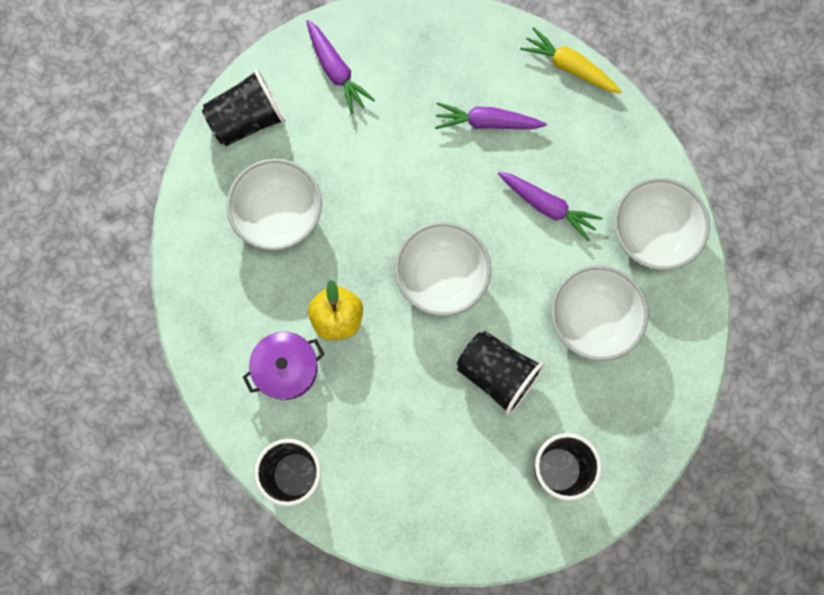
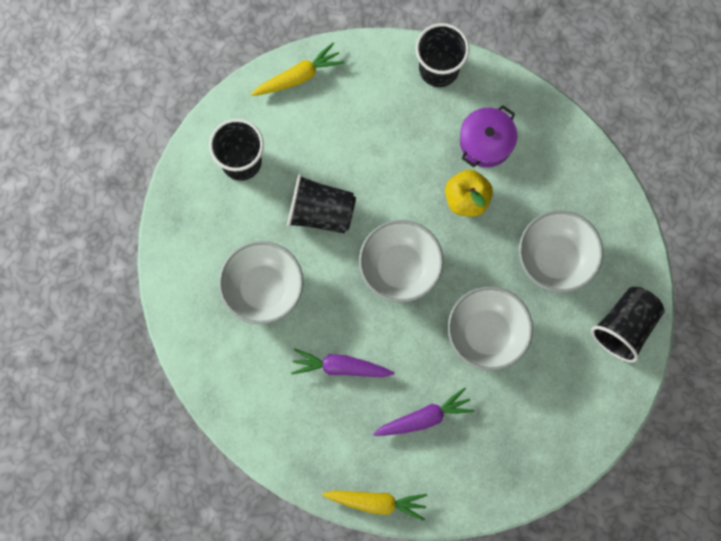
camera: 155 degrees right, 0 degrees up
purple carrot [306,20,375,115] -> none
white bowl [614,178,710,270] -> white bowl moved to [448,286,533,371]
none -> yellow carrot [251,43,344,96]

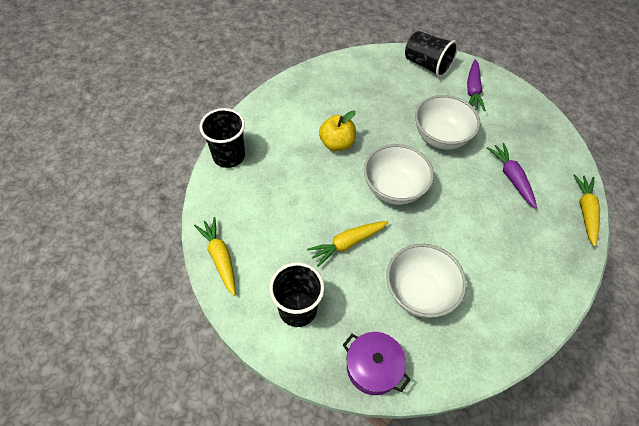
camera: 90 degrees left, 20 degrees down
black cup [287,174,356,233] -> yellow carrot [307,221,388,267]
purple carrot [291,349,395,377] -> purple carrot moved to [467,59,486,111]
purple pot [460,105,517,168] -> purple pot moved to [343,332,411,395]
white bowl [519,210,603,293] -> none

